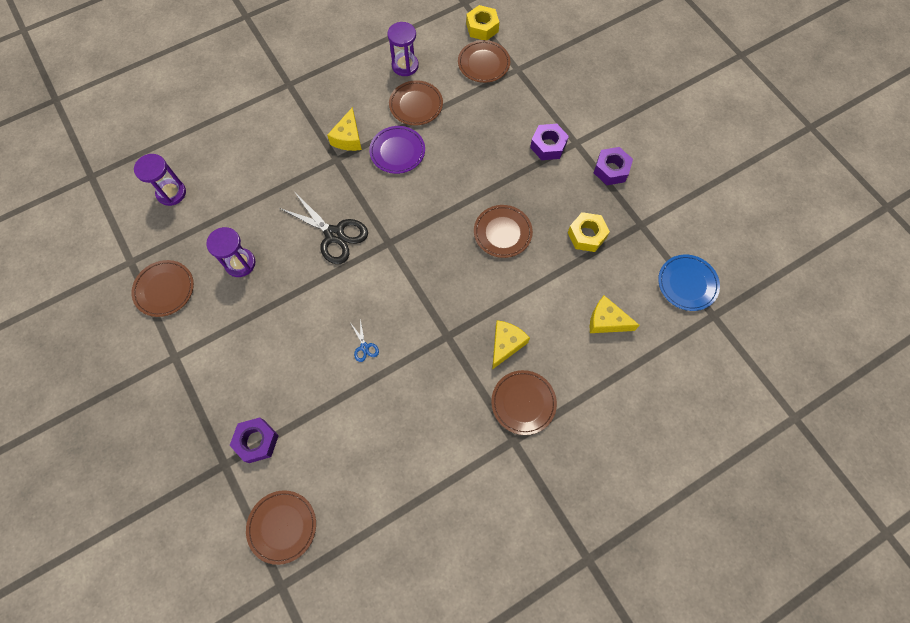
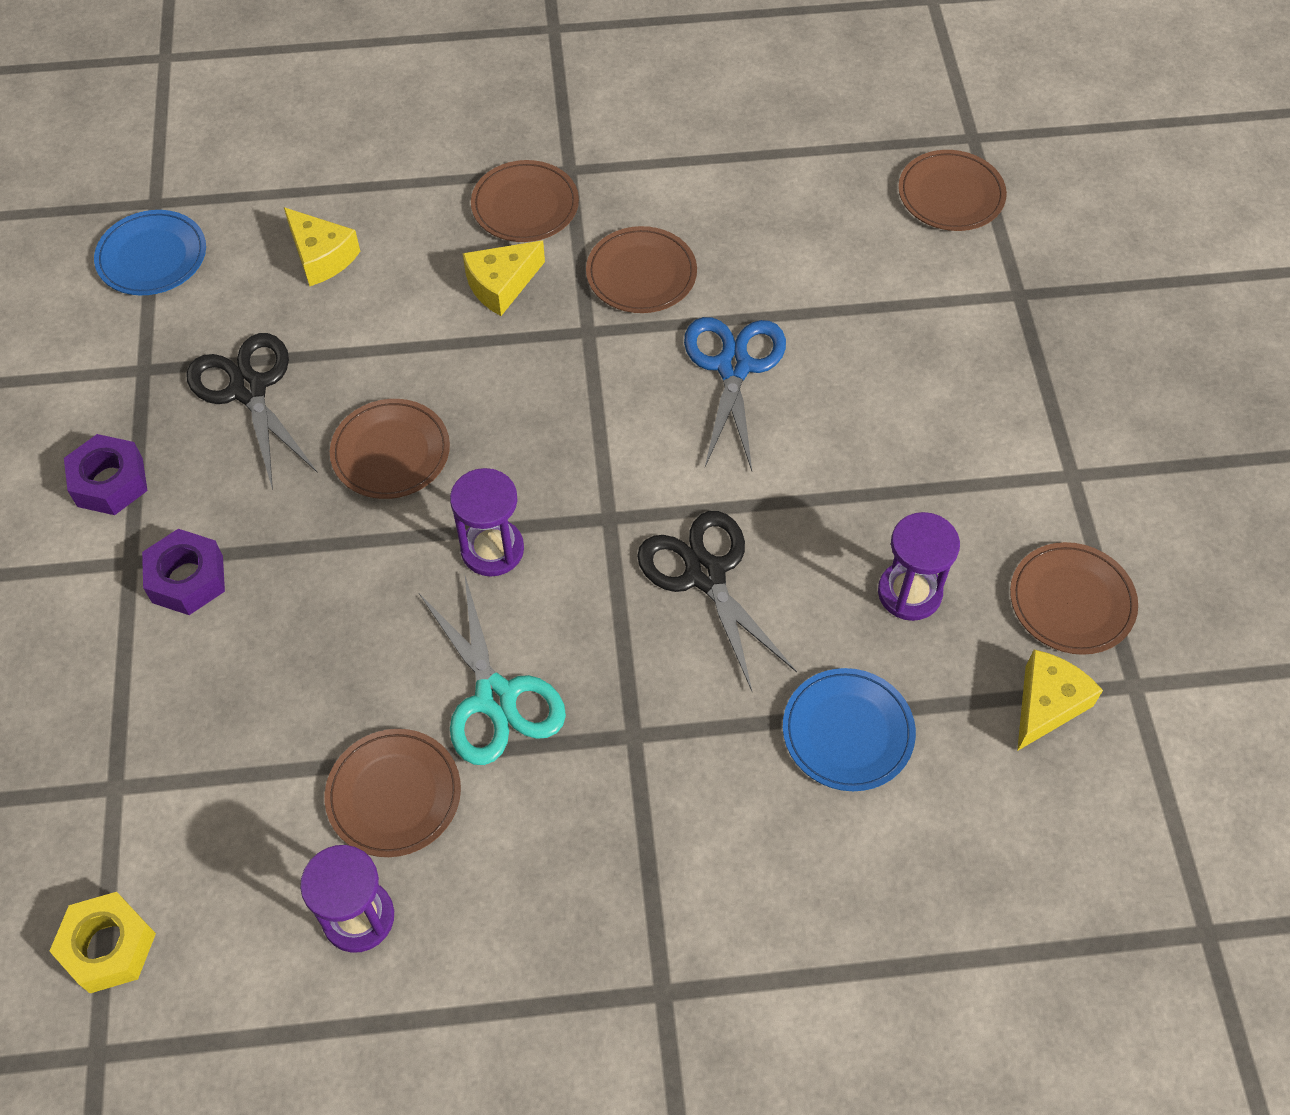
camera: 155 degrees left, 10 degrees down
purple hourglass [134,154,186,206] -> purple hourglass moved to [450,468,524,577]
purple nut [229,417,279,463] -> none
yellow cheese [327,107,362,151] -> yellow cheese moved to [1017,650,1103,751]
blue scissors [351,319,379,362] -> blue scissors [684,317,786,471], size x2.26
purple plate [369,126,425,174] -> turquoise scissors [419,576,566,765]
brown plate [458,40,510,83] -> brown plate moved to [586,226,697,313]
yellow nut [568,212,610,252] -> black scissors [186,333,318,490]
none -> blue plate [783,668,916,791]

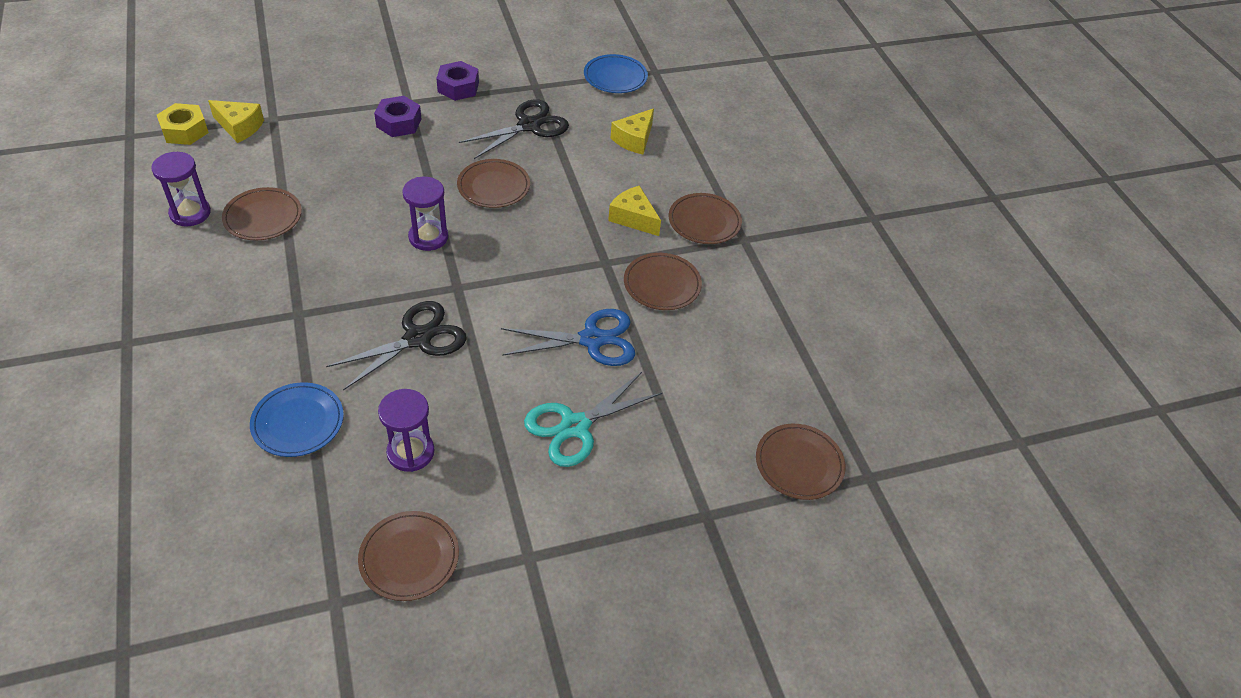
camera: 75 degrees right, 10 degrees down
turquoise scissors [419,576,566,765] -> turquoise scissors moved to [524,372,663,467]
yellow cheese [1017,650,1103,751] -> yellow cheese moved to [208,100,264,143]

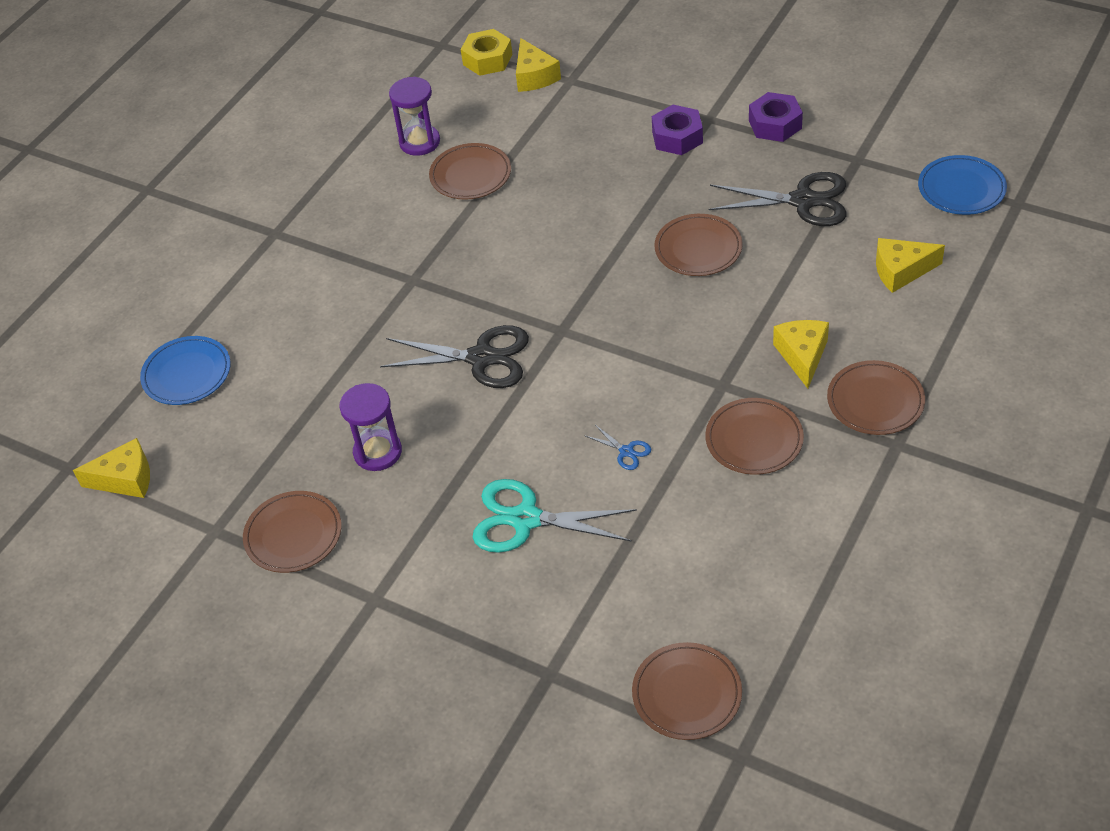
camera: 55 degrees right, 0 degrees up
blue plate [250,382,344,457] -> blue plate moved to [140,336,231,405]
purple hourglass [402,177,448,251] -> none
blue scissors [501,309,635,366] -> blue scissors [584,424,651,470], size x0.44
none -> yellow cheese [73,438,150,498]

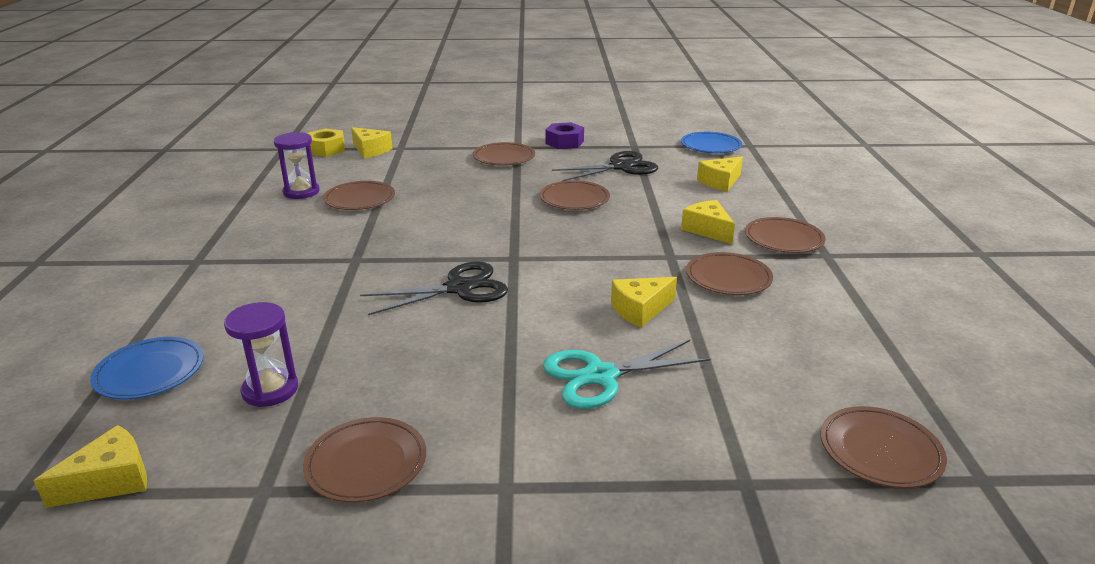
camera: 35 degrees left, 20 degrees down
purple hourglass [339,383,402,471] -> purple hourglass moved to [224,302,298,407]
blue scissors [584,424,651,470] -> yellow cheese [611,277,677,328]
purple nut [652,105,703,155] -> brown plate [473,142,535,166]

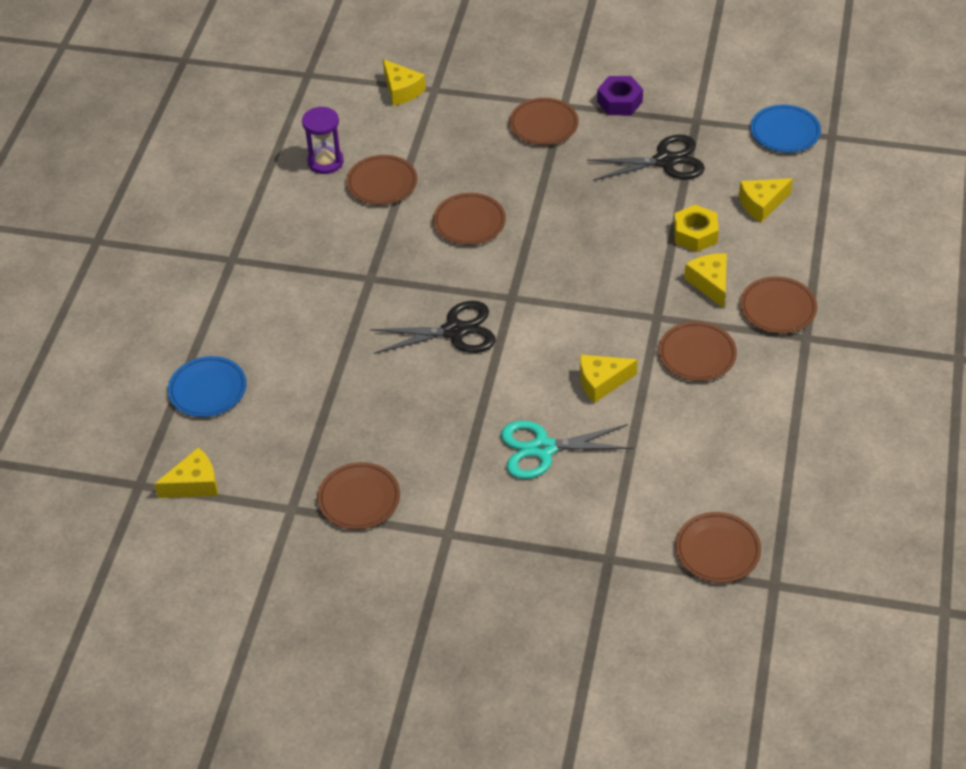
camera: 15 degrees right, 20 degrees up
purple hourglass [224,302,298,407] -> none
yellow nut [307,128,345,157] -> yellow nut moved to [674,205,719,252]
brown plate [540,180,610,210] -> brown plate moved to [433,193,506,245]

